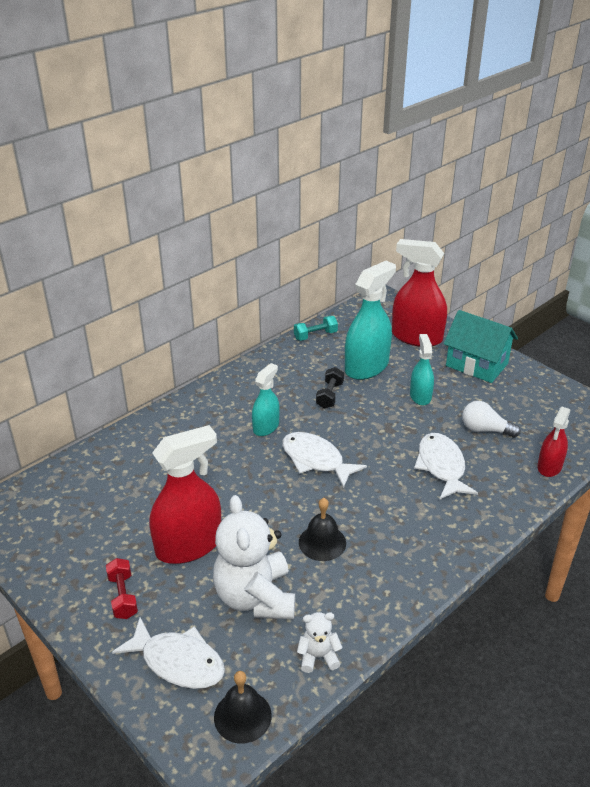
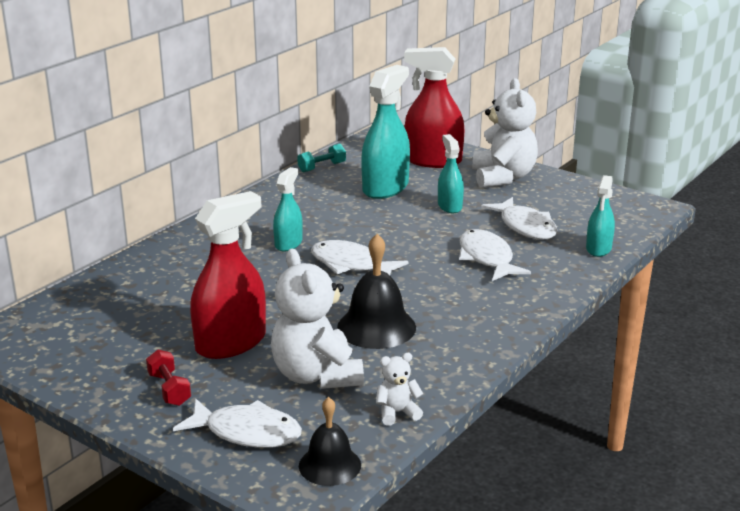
camera: 10 degrees left, 10 degrees down
black bell [299,498,346,561] -> black bell [337,234,416,349], size x1.52
black dumbbell [316,367,344,409] -> none
turquoise house [444,310,518,383] -> white teddy bear [472,78,538,188]
white light bulb [462,401,521,438] -> white fish [481,197,558,239]
red spray bottle [537,407,570,477] -> turquoise spray bottle [586,175,615,257]

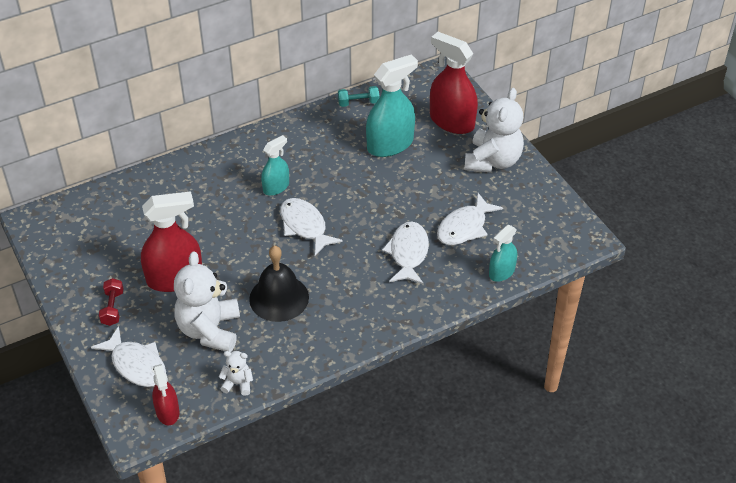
camera: 25 degrees right, 20 degrees up
black bell [299,397,361,486] -> red spray bottle [152,364,179,425]
turquoise spray bottle [438,134,464,213] -> none
white fish [481,197,558,239] -> white fish turned 45 degrees clockwise [437,193,503,245]

